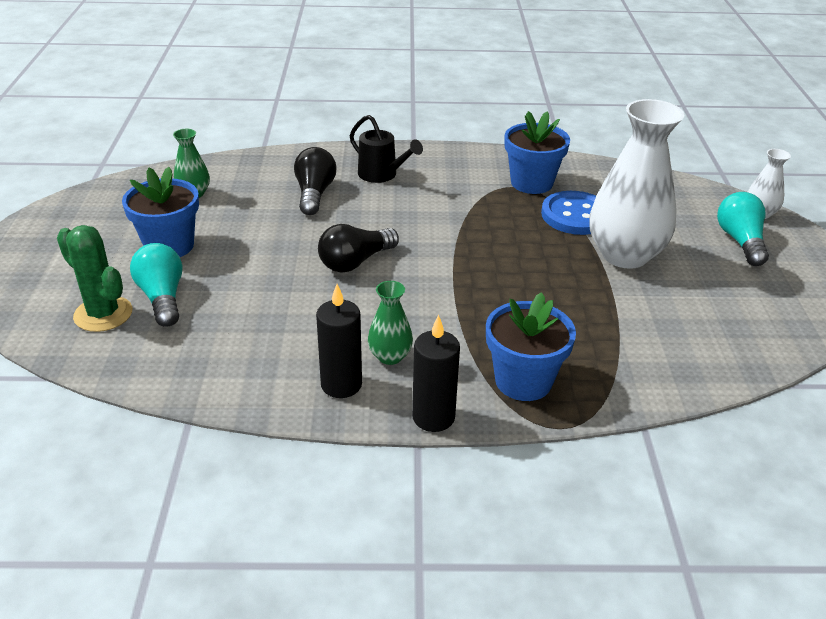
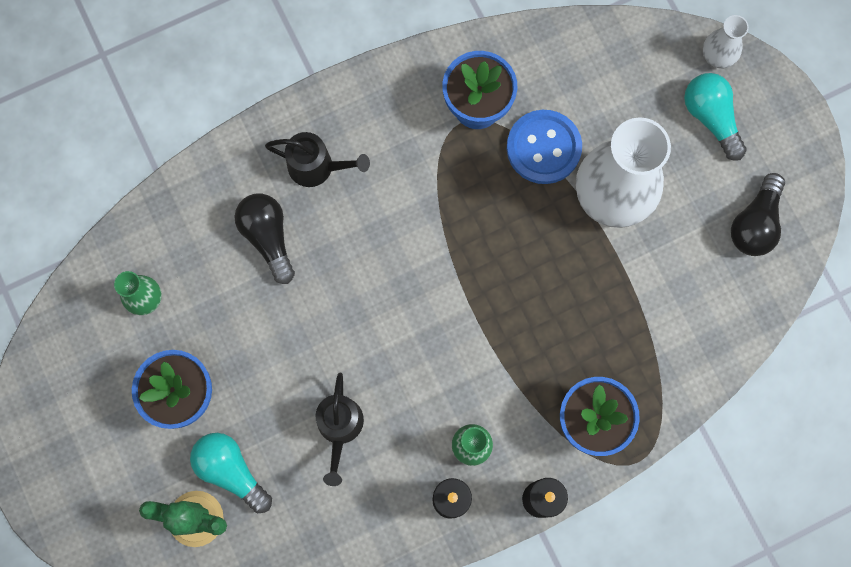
camera: 25 degrees left, 40 degrees up
black light bulb [318,224,399,273] -> black light bulb moved to [731,173,785,256]
none -> black watering can [315,372,364,486]

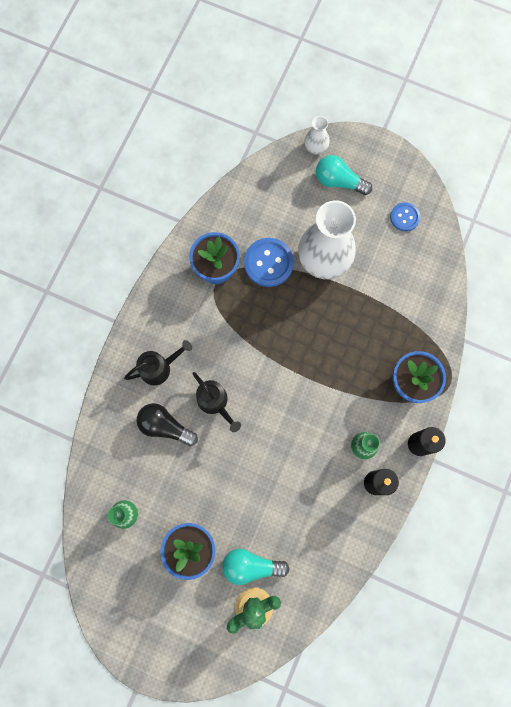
camera: 40 degrees left, 0 degrees up
black watering can [315,372,364,486] -> black watering can moved to [192,372,241,432]
black light bulb [731,173,785,256] -> blue button [390,202,420,231]

